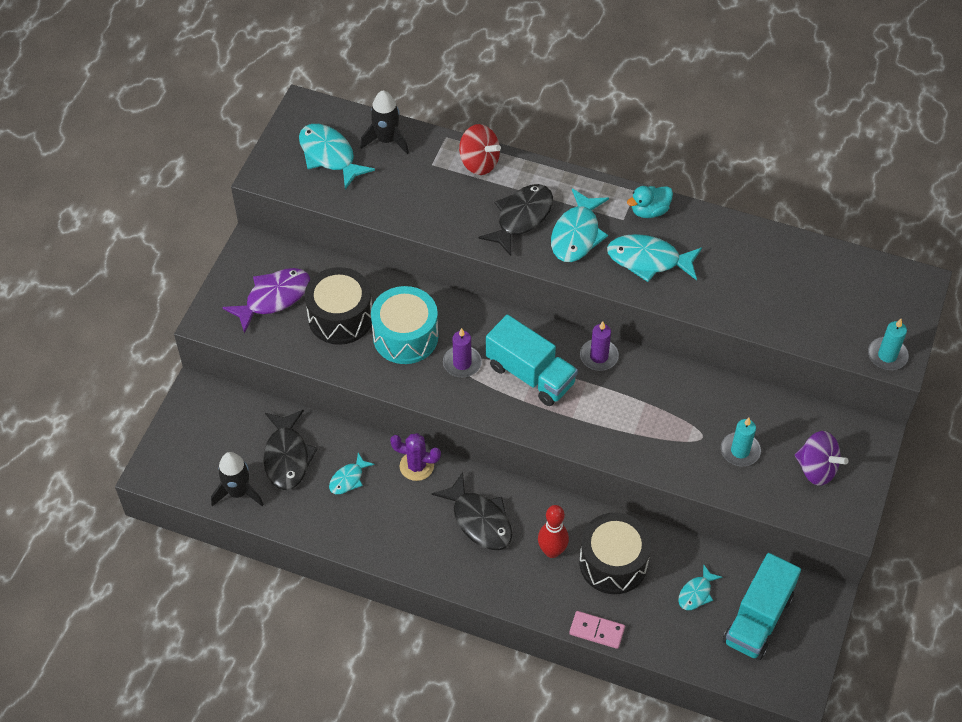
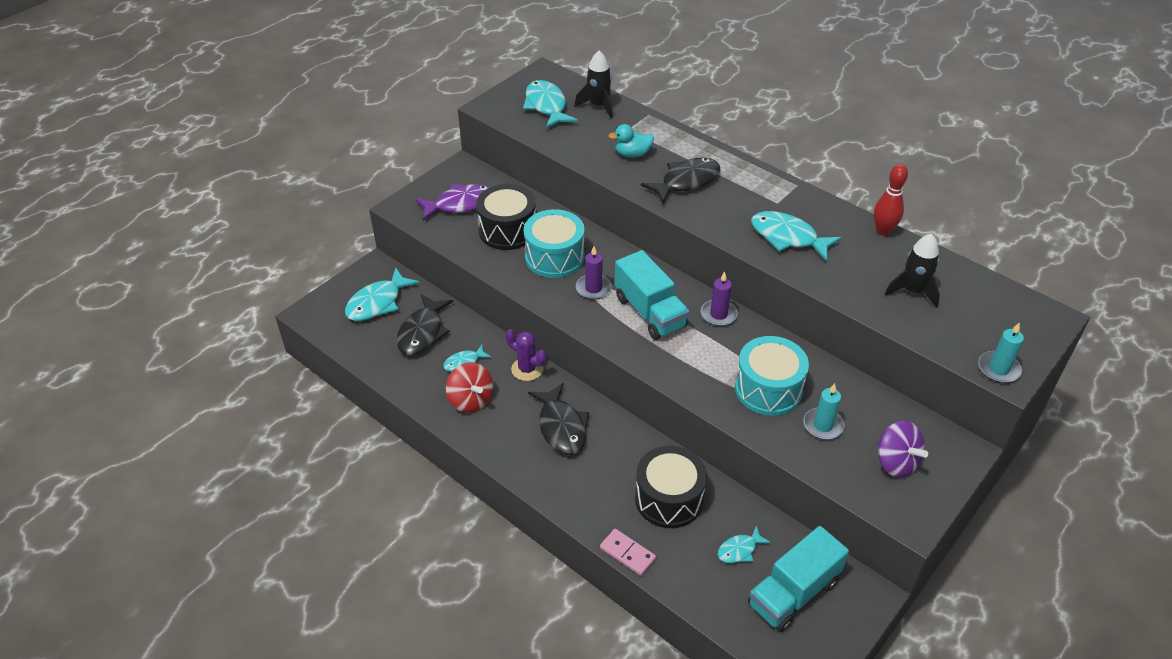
camera: 20 degrees right, 10 degrees down
black rocket [211,452,264,506] -> black rocket moved to [885,233,940,308]
red spinning top [459,124,501,175] -> red spinning top moved to [446,362,493,413]
red bowling pin [538,505,569,558] -> red bowling pin moved to [874,164,908,236]
turquoise fish [551,188,609,262] -> turquoise fish moved to [345,268,420,321]
turquoise duck [627,186,673,218] -> turquoise duck moved to [608,124,654,157]
none -> turquoise drum [735,336,809,416]

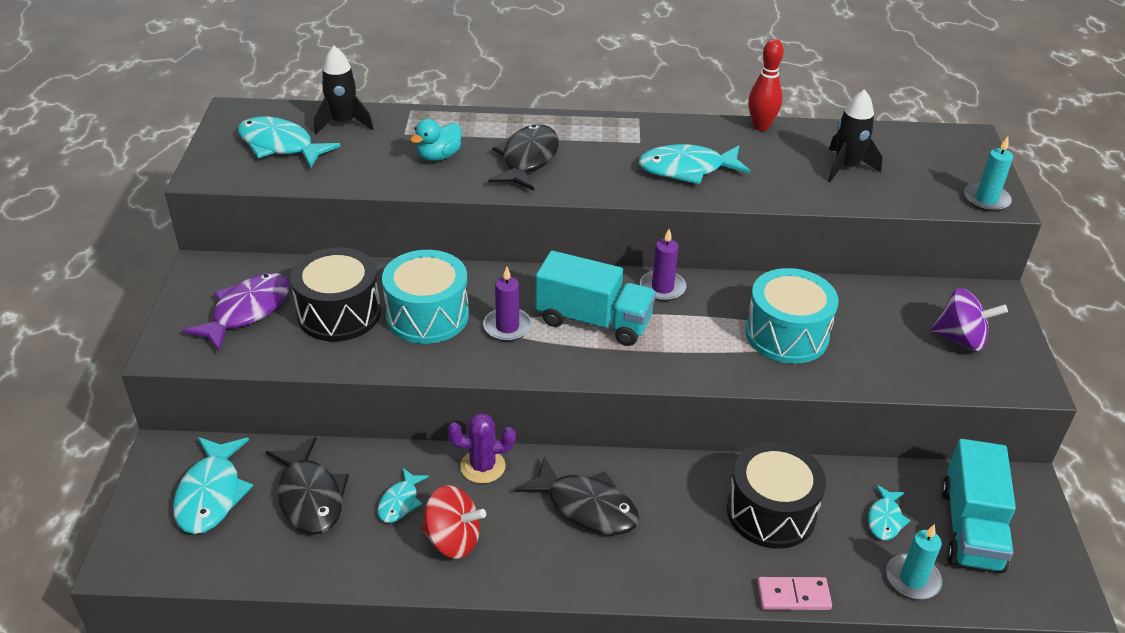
camera: 40 degrees left, 5 degrees down
turquoise candle [803,383,845,440] -> turquoise candle moved to [886,524,942,600]

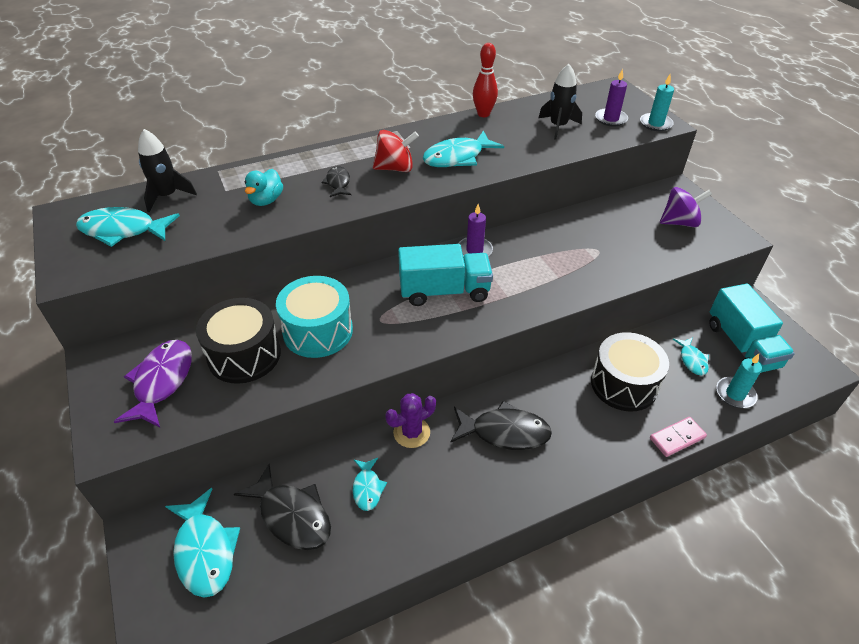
camera: 25 degrees left, 5 degrees up
red spinning top [421,485,486,559] -> red spinning top moved to [373,130,419,172]
purple candle [483,267,532,341] -> purple candle moved to [595,69,628,126]
black fish [489,124,559,191] -> black fish [321,166,351,197], size x0.56
turquoise drum [745,268,839,364] -> none

